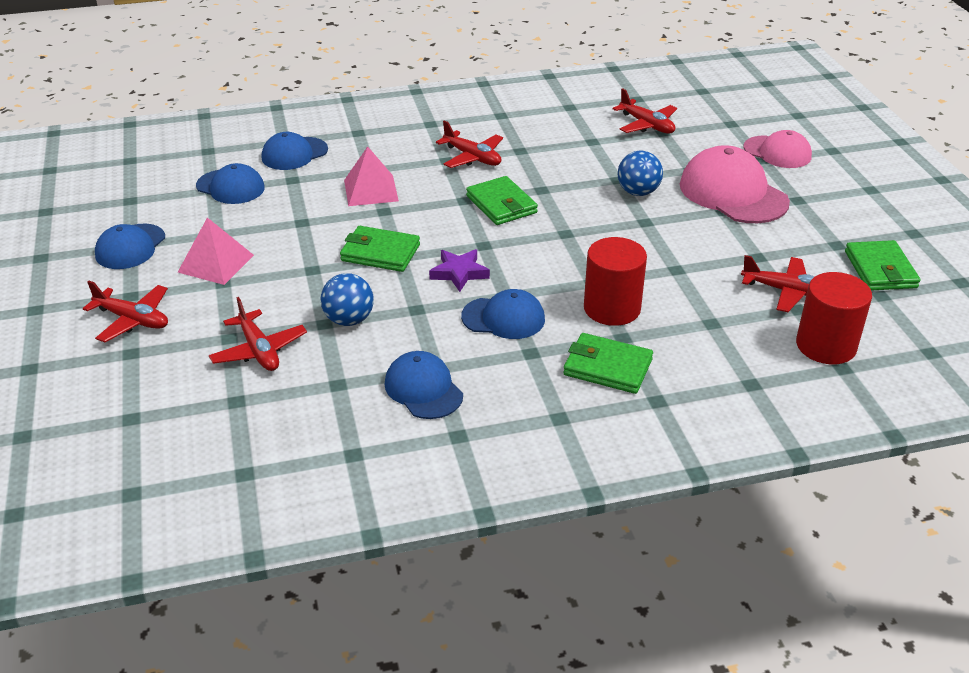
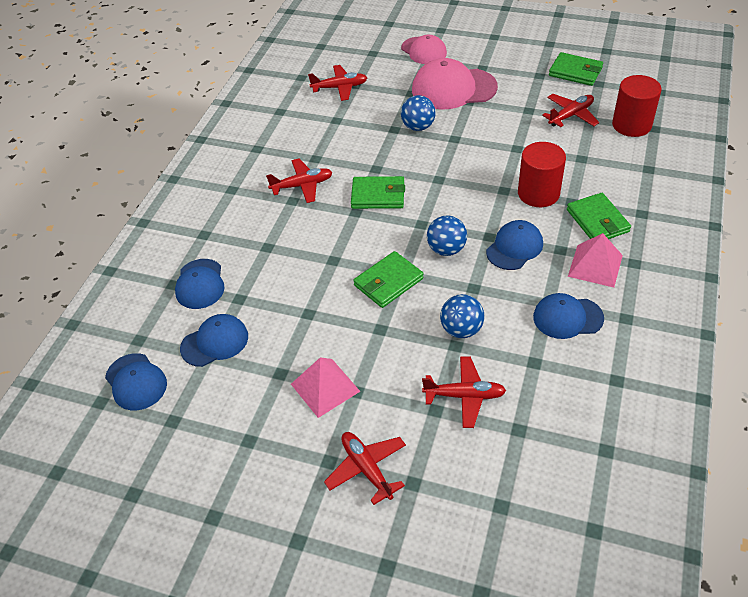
camera: 55 degrees left, 10 degrees up
red plane [83,281,168,342] -> red plane turned 90 degrees counterclockwise [324,432,406,505]
blue cap [95,224,165,269] -> blue cap moved to [105,353,167,411]
pink pyramid [344,146,399,206] -> pink pyramid moved to [568,233,623,288]
purple star [429,249,490,292] -> blue ball [427,215,467,256]
green wallet [563,333,653,394] -> green wallet turned 75 degrees counterclockwise [567,193,631,239]
pink cap [744,130,812,168] -> pink cap turned 75 degrees clockwise [401,34,447,64]

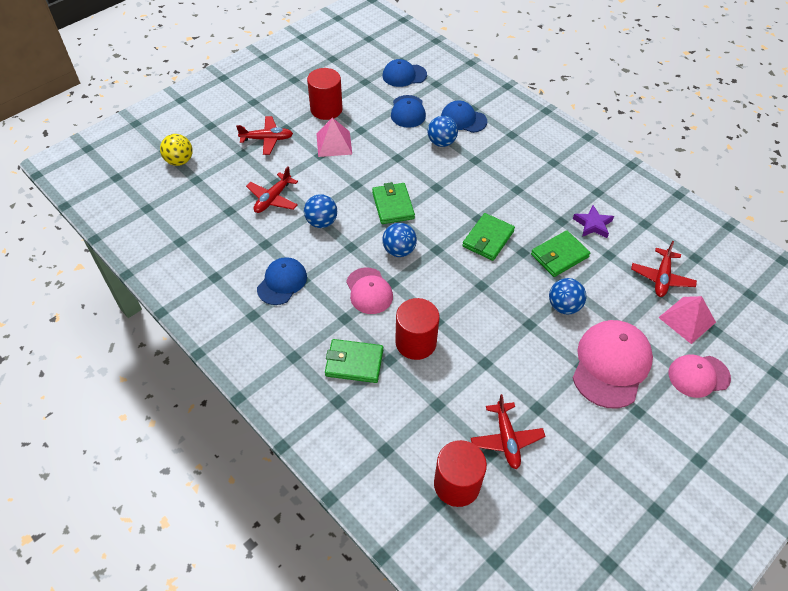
camera: 115 degrees right, 5 degrees up
red plane [266,159,333,203] -> none
blue cap [486,220,543,270] -> pink cap [346,268,393,314]
green wallet [549,52,603,86] -> green wallet moved to [531,230,590,277]
pink pyramid [568,233,623,288] -> pink pyramid moved to [658,296,716,344]
none -> yellow ball [160,134,193,166]
none -> red cylinder [307,68,343,120]
none -> blue ball [428,116,458,147]
none -> purple star [573,205,614,238]

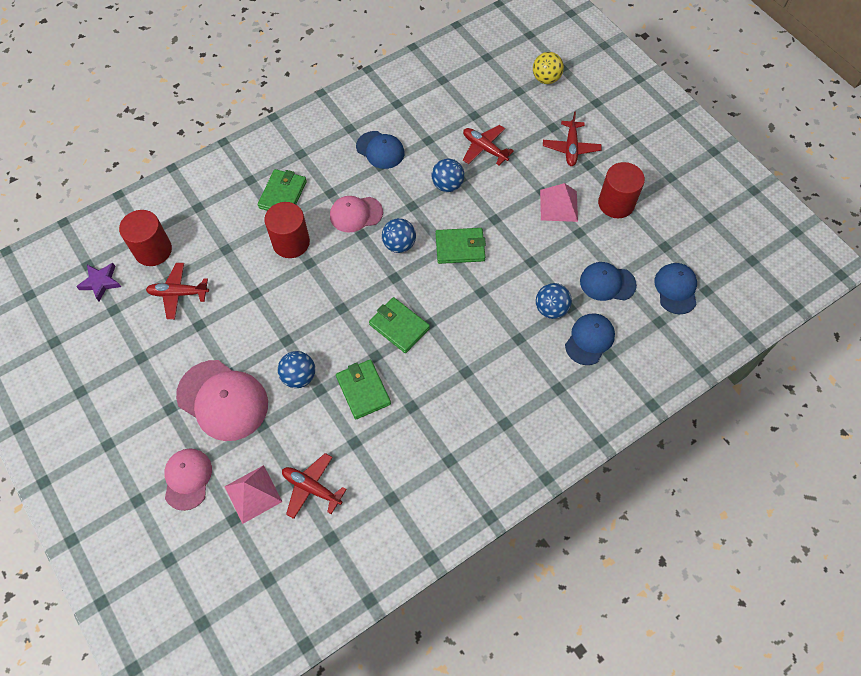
camera: 100 degrees right, 10 degrees up
purple star [573,205,614,238] -> purple star moved to [76,263,121,301]

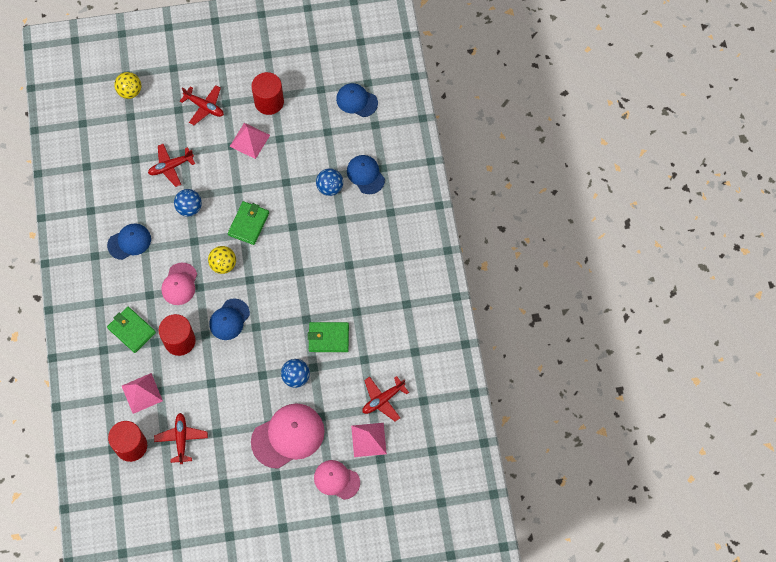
camera: 65 degrees left, 5 degrees up
purple star [76,263,121,301] -> none
red plane [146,263,209,319] -> red plane turned 150 degrees clockwise [154,413,208,464]
green wallet [369,297,430,353] -> none
blue ball [382,218,416,253] -> yellow ball [208,246,236,274]
blue cap [580,262,637,301] -> blue cap moved to [209,298,250,340]
none -> pink pyramid [122,373,163,414]

